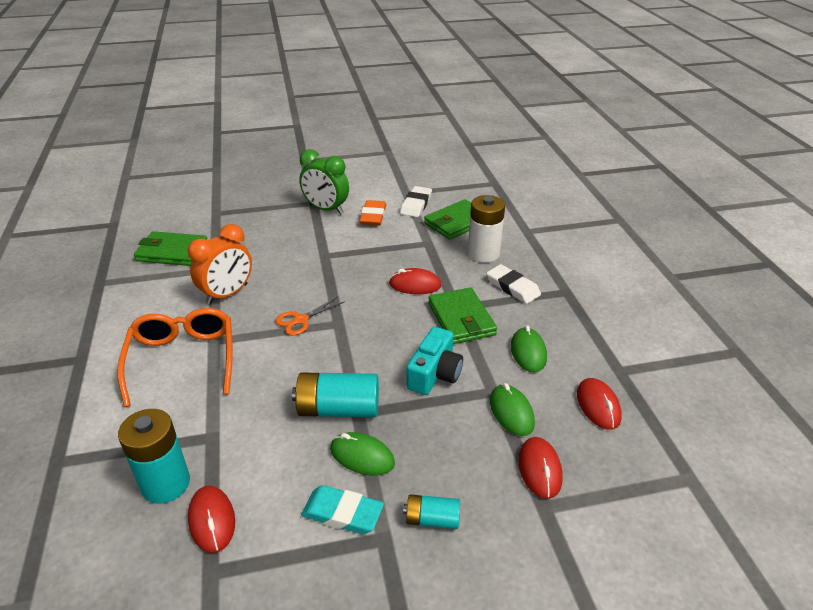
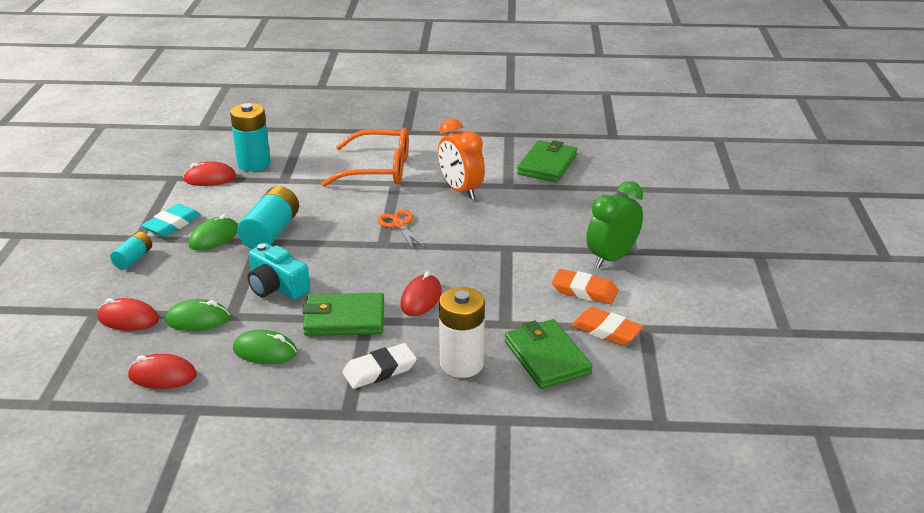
camera: 105 degrees right, 5 degrees down
white eraser [400,186,432,217] -> orange eraser [571,307,643,346]

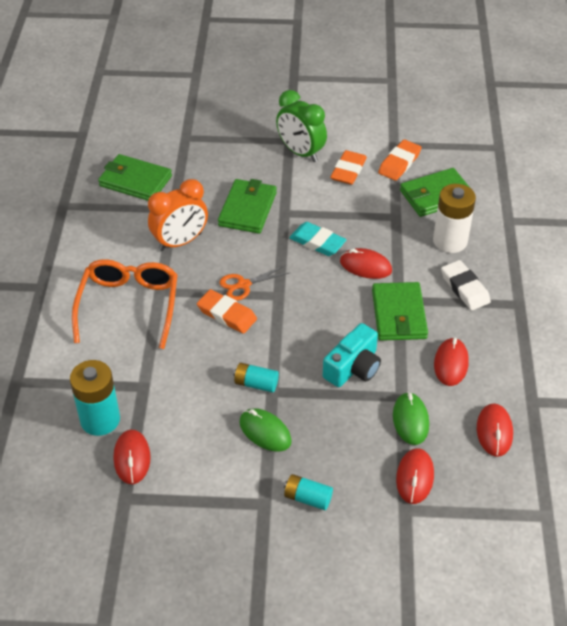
camera: 90 degrees left, 15 degrees up
turquoise eraser [141,204,201,237] -> turquoise eraser moved to [289,222,347,256]
green mouse [233,330,297,364] -> red mouse [434,337,469,386]
turquoise battery [237,186,299,249] -> turquoise battery [234,363,279,393], size x0.57
none -> orange eraser [197,289,257,334]
none -> green wallet [218,179,277,234]

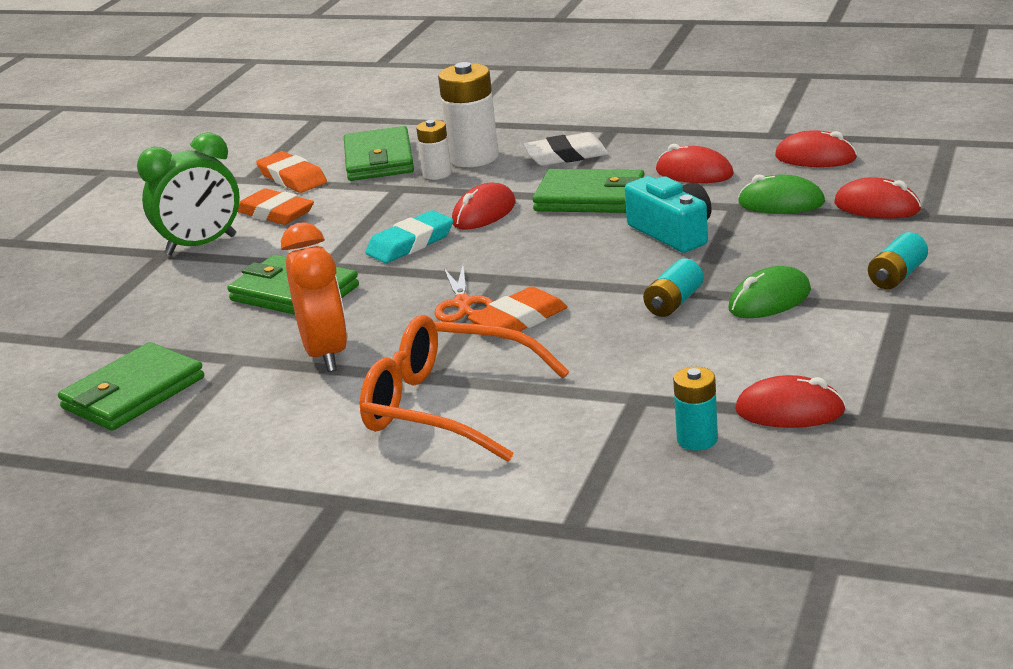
camera: 70 degrees left, 20 degrees down
turquoise battery [70,360,120,436] -> turquoise battery [673,367,718,451], size x0.57
none -> white battery [416,120,451,180]

